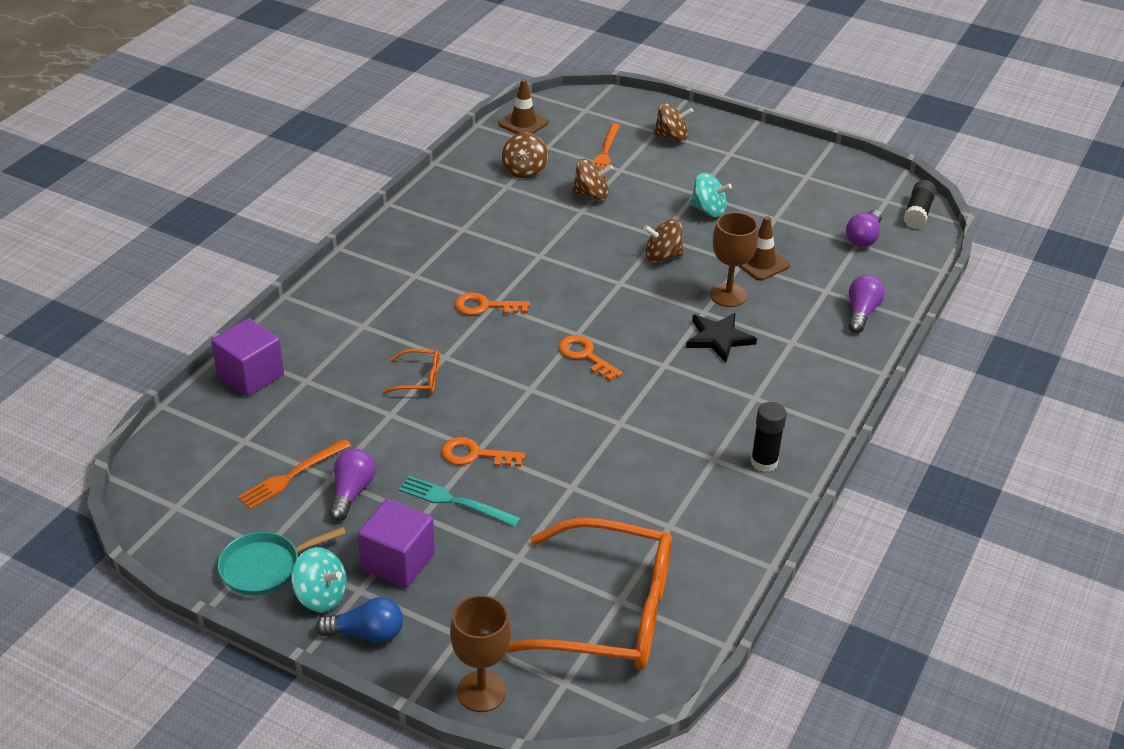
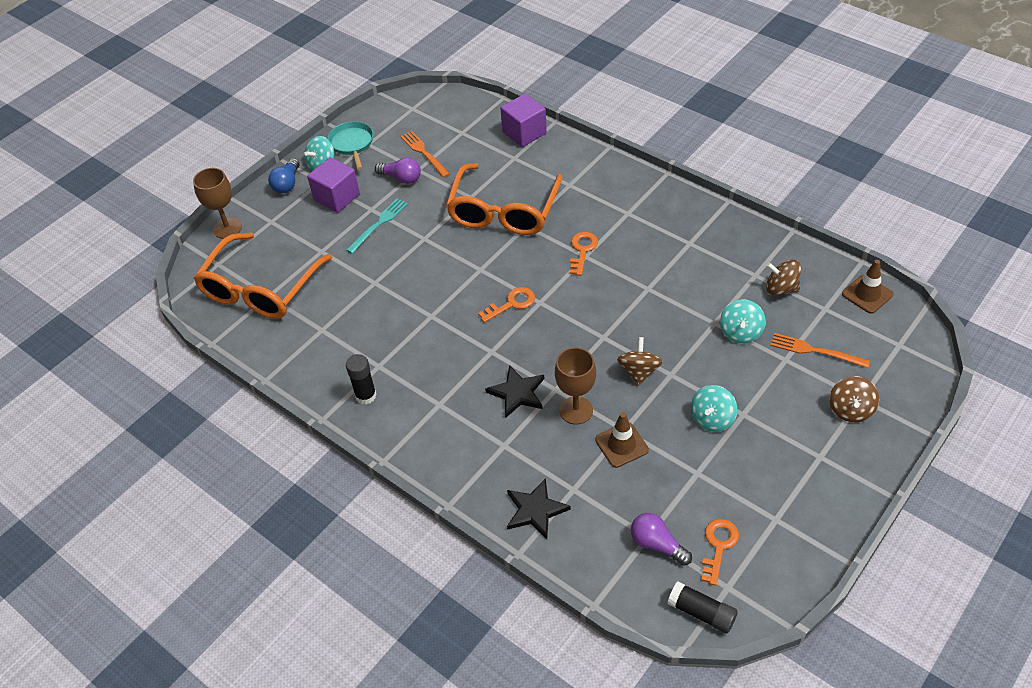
camera: 105 degrees right, 10 degrees up
orange glasses [382,349,439,394] -> orange glasses [446,163,562,235], size x2.47
orange key [441,437,525,467] -> orange key moved to [701,519,739,586]
brown spinning top [572,159,613,200] -> turquoise spinning top [720,300,766,343]
purple light bulb [848,275,885,333] -> black star [507,478,571,539]

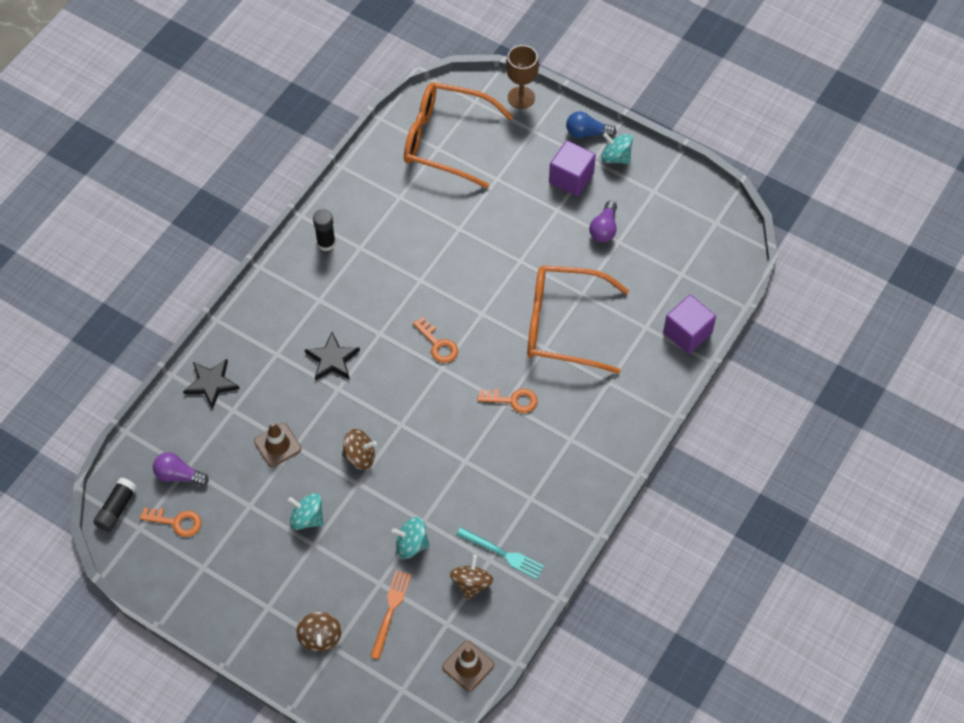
camera: 80 degrees right, 10 degrees up
turquoise pan [328,121,373,170] -> none
turquoise fork [346,198,408,254] -> turquoise fork moved to [456,527,544,579]
orange fork [401,131,450,178] -> none
brown goblet [555,347,596,425] -> none
purple light bulb [631,513,692,566] -> purple light bulb turned 105 degrees counterclockwise [153,452,209,486]
brown spinning top [830,376,879,422] -> brown spinning top turned 105 degrees counterclockwise [296,612,341,652]

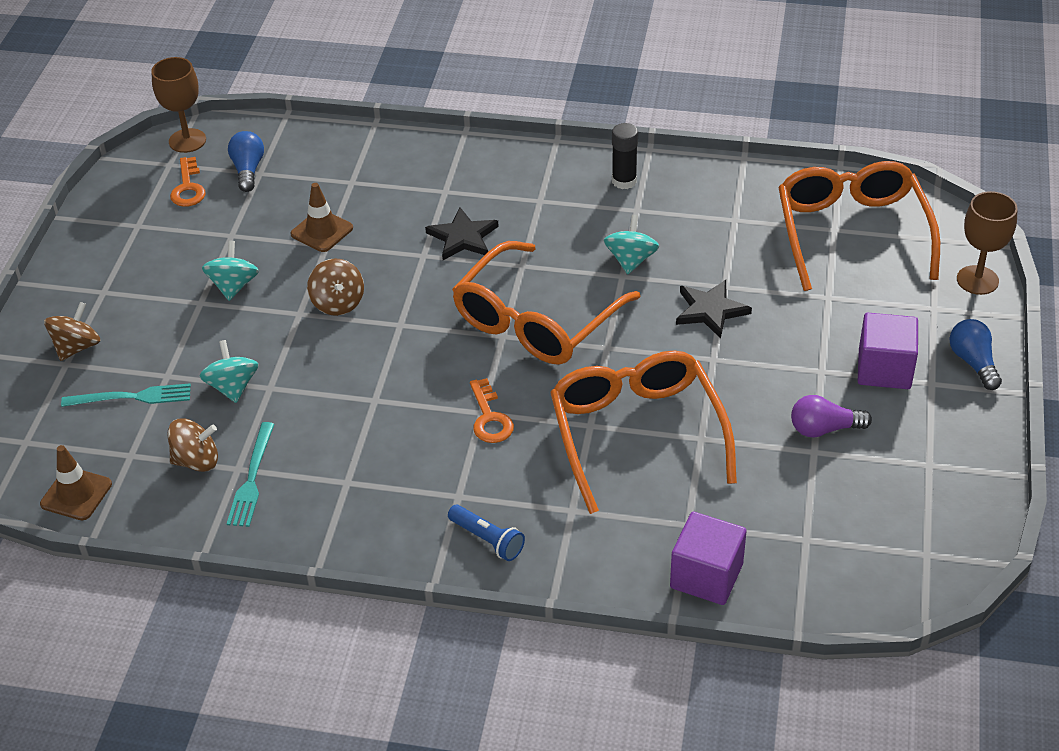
camera: 70 degrees right, 15 degrees down
black glue stick [93,478,137,532] -> brown goblet [151,57,206,153]
purple light bulb [153,452,209,486] -> blue light bulb [228,131,264,192]
black star [183,359,240,409] -> black star moved to [676,280,752,339]
brown spinning top [296,612,341,652] -> brown spinning top turned 150 degrees clockwise [44,302,100,361]
orange fork [370,570,411,660] -> turquoise fork [61,383,191,407]
orange key [413,317,458,363] -> orange glasses [452,241,641,365]
turquoise spinning top [601,133,633,164] -> turquoise spinning top moved to [604,215,659,274]
none -> blue flashlight [448,505,525,561]

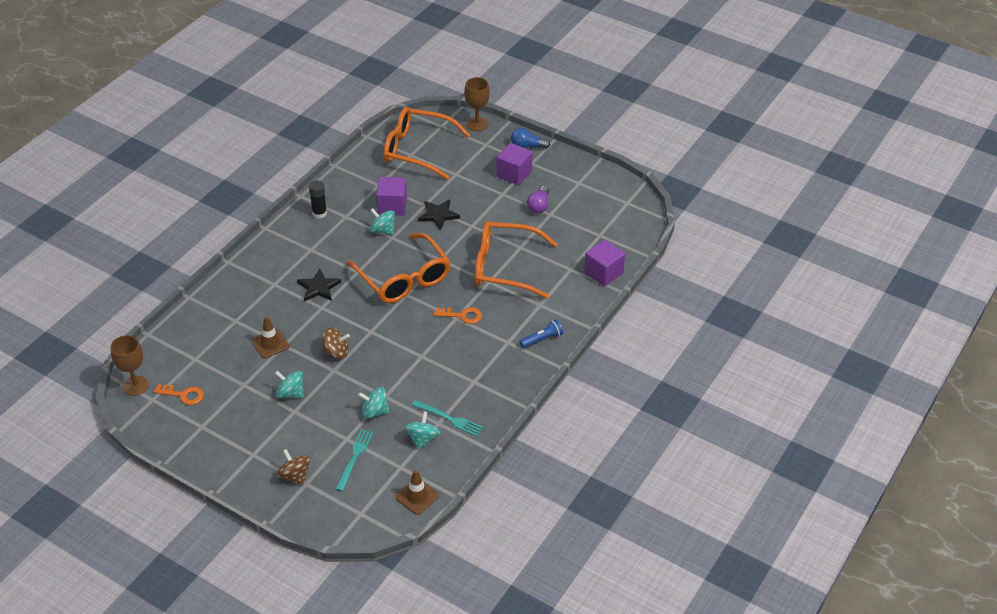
camera: 70 degrees left, 0 degrees up
brown spinning top [167,418,218,472] -> turquoise spinning top [404,411,440,450]
blue light bulb [228,131,264,192] -> none
none -> purple cube [376,177,407,215]

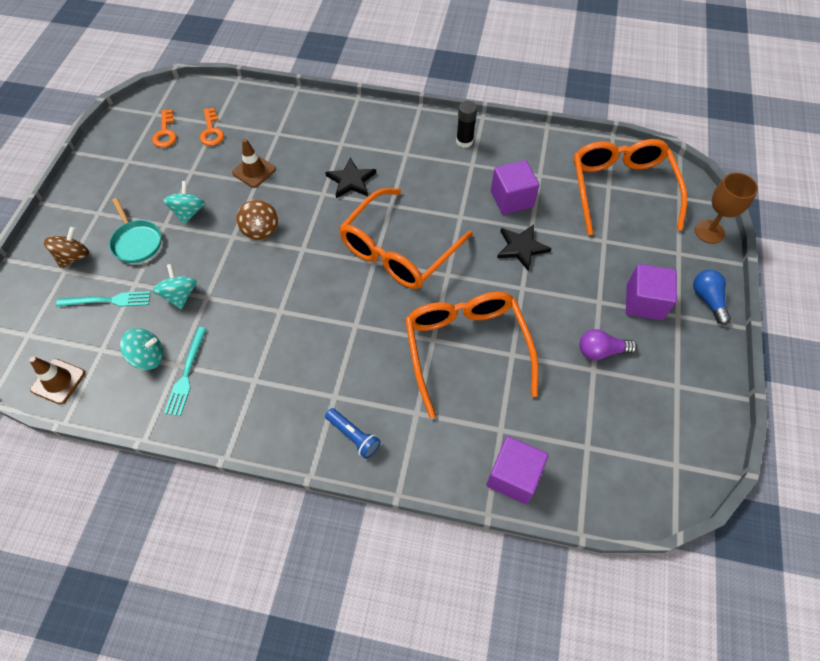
camera: 70 degrees right, 15 degrees up
brown goblet [110,335,149,396] -> none
turquoise spinning top [370,208,395,235] -> none
orange key [434,307,482,324] -> orange key moved to [200,108,224,146]
none -> turquoise pan [109,198,161,263]

